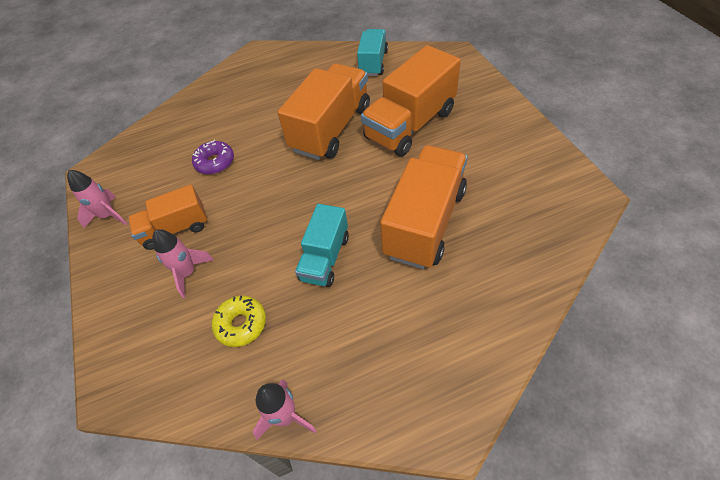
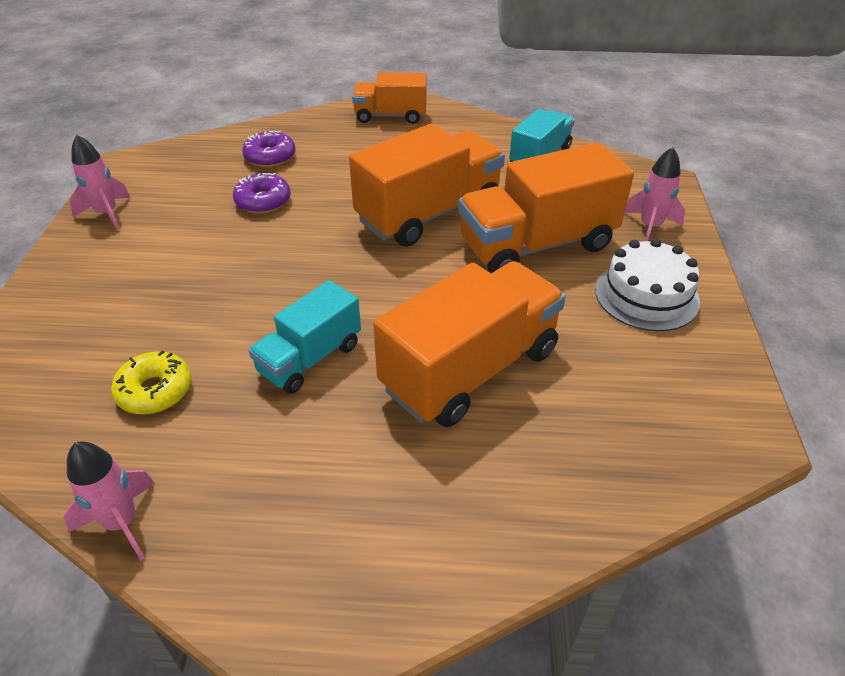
camera: 20 degrees right, 10 degrees down
orange truck [128,185,208,250] -> orange truck moved to [352,72,427,124]
pink rocket [152,229,214,298] -> pink rocket moved to [625,147,685,241]
none -> purple donut [242,130,296,167]
none -> white cake [595,239,700,331]

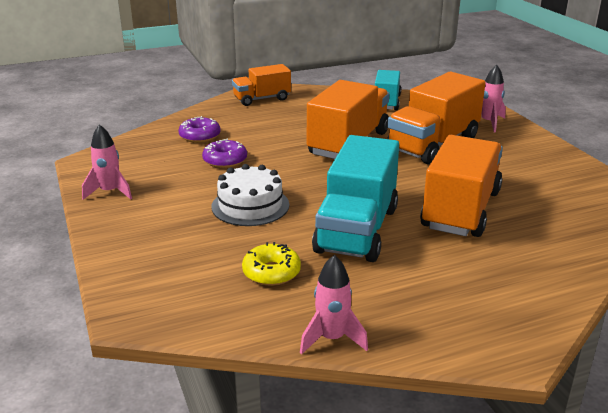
camera: 25 degrees left, 15 degrees down
turquoise truck [248,280,361,394] -> turquoise truck [312,135,399,262], size x1.69
white cake [595,239,700,331] -> white cake moved to [212,164,289,226]

